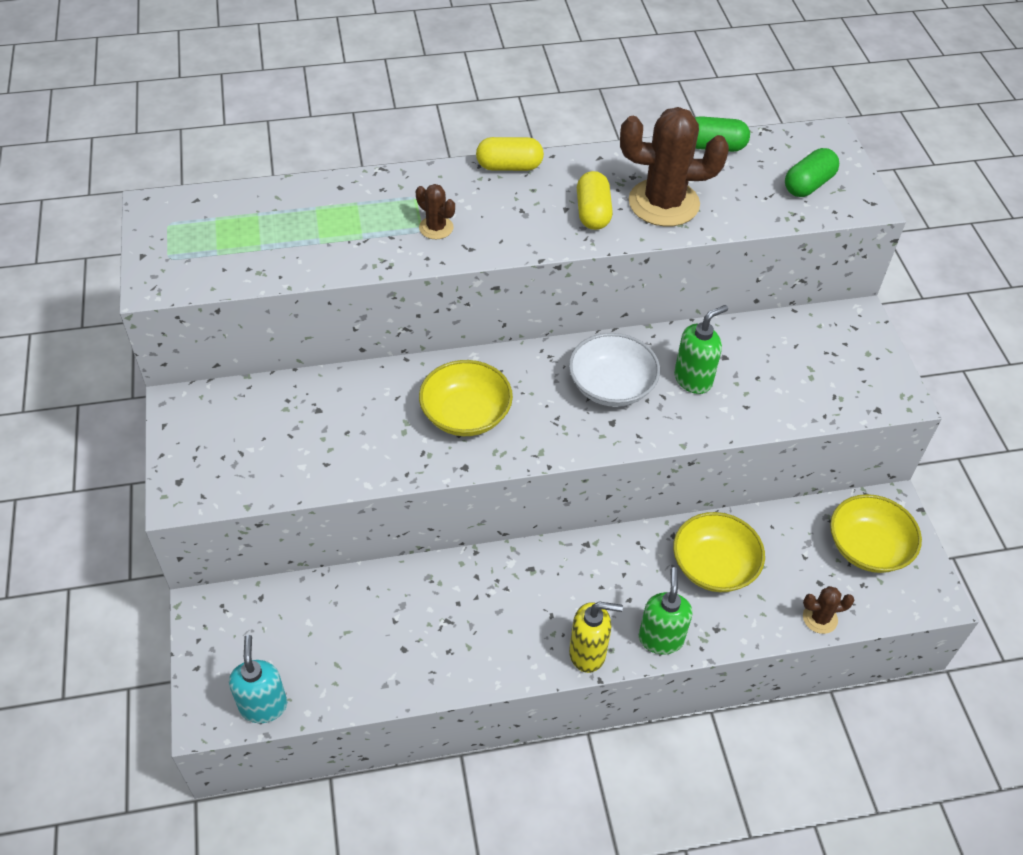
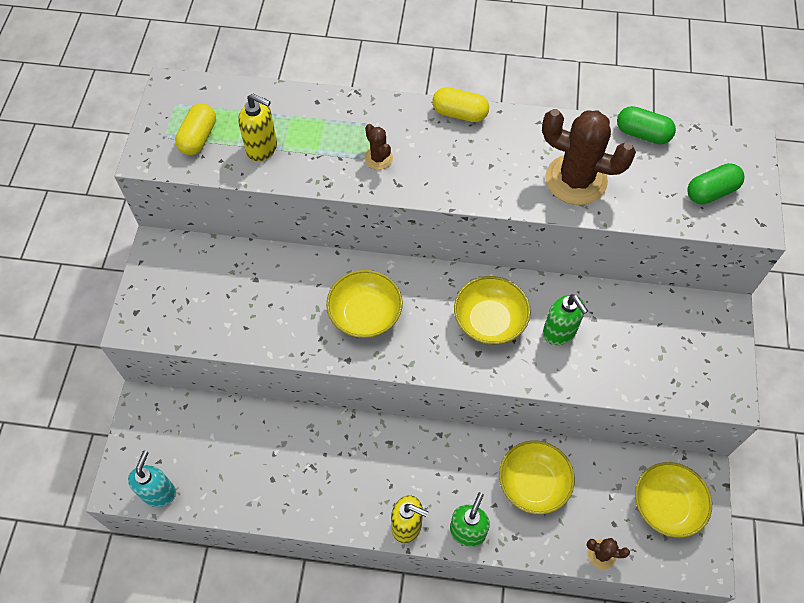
camera: 20 degrees right, 10 degrees up
white bowl [569,333,660,407] -> yellow bowl [454,276,531,344]
yellow capsule [577,171,613,230] -> yellow capsule moved to [175,103,216,155]
green soap dispenser [674,305,728,394] -> green soap dispenser turned 75 degrees clockwise [543,294,588,345]
none -> yellow soap dispenser [238,93,277,162]

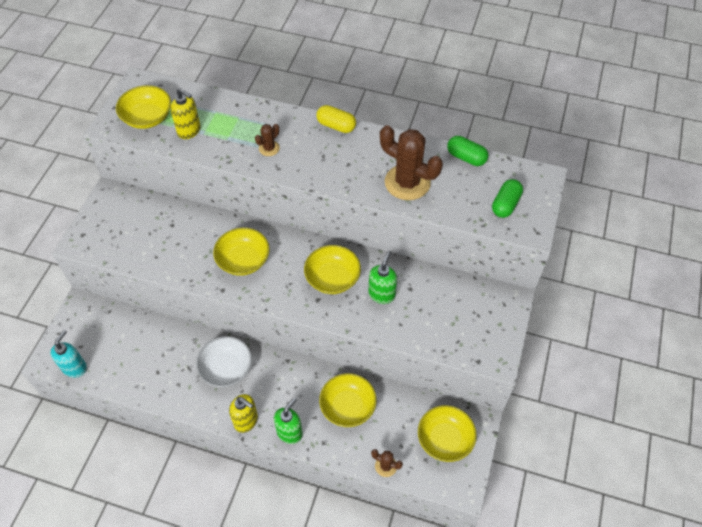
camera: 10 degrees right, 5 degrees down
yellow capsule [175,103,216,155] -> yellow bowl [116,85,171,129]
brown cactus [364,124,393,170] -> brown cactus turned 60 degrees clockwise [255,124,280,156]
green soap dispenser [543,294,588,345] -> green soap dispenser turned 135 degrees counterclockwise [369,250,397,304]
green capsule [687,163,744,204] -> green capsule turned 45 degrees counterclockwise [492,179,523,218]
none -> white bowl [196,336,252,387]

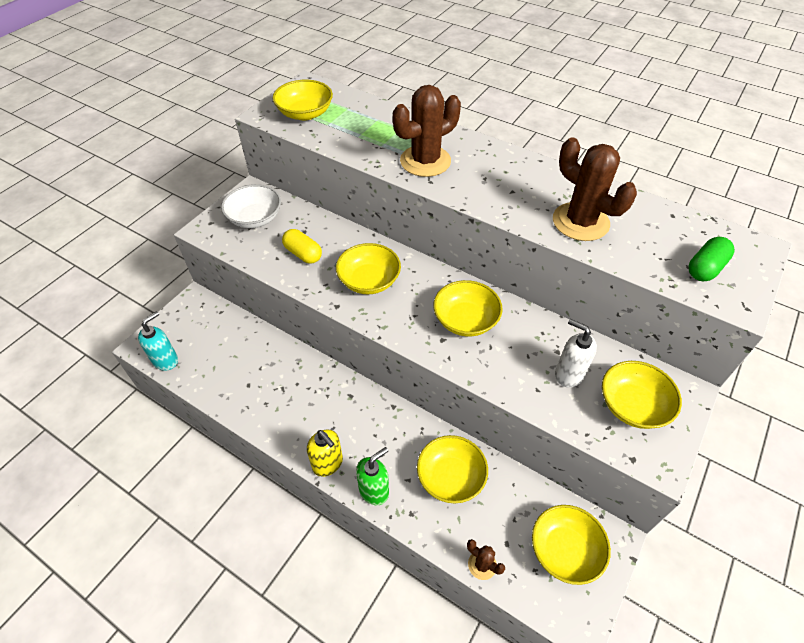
camera: 15 degrees right, 5 degrees down
yellow soap dispenser [170,88,201,139] -> none
white bowl [196,336,252,387] -> white bowl moved to [221,184,281,228]
brown cactus [255,124,280,156] -> brown cactus [393,85,461,177], size x2.13
yellow capsule [316,105,356,133] -> yellow capsule moved to [282,229,322,264]
green soap dispenser [369,250,397,304] -> none
green capsule [447,136,488,166] -> none
none -> white soap dispenser [555,319,597,387]
none -> yellow bowl [602,361,682,429]

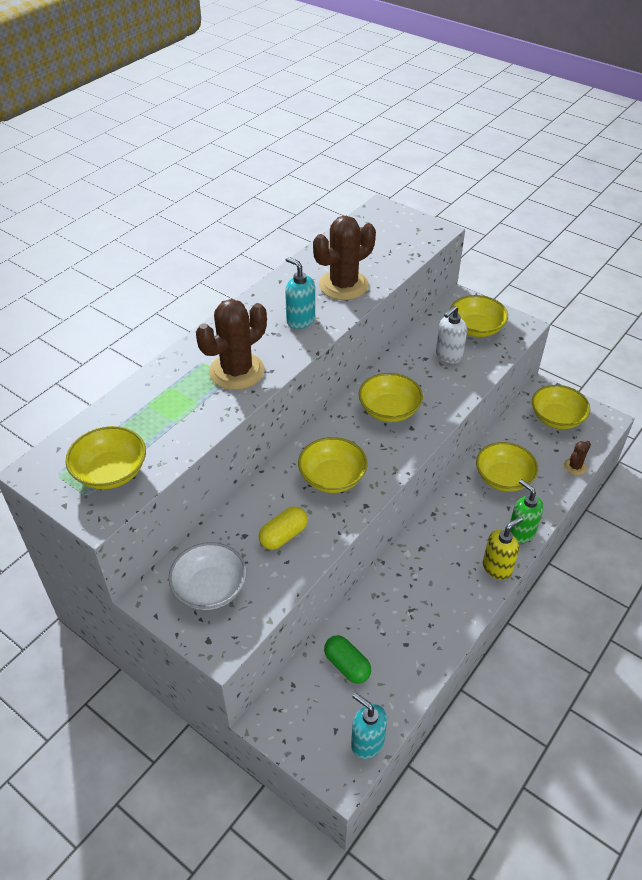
camera: 85 degrees left, 5 degrees down
brown cactus [393,85,461,177] -> brown cactus turned 75 degrees clockwise [196,299,267,390]
green capsule [689,237,734,281] -> green capsule moved to [324,635,371,684]
none -> turquoise soap dispenser [285,257,315,329]

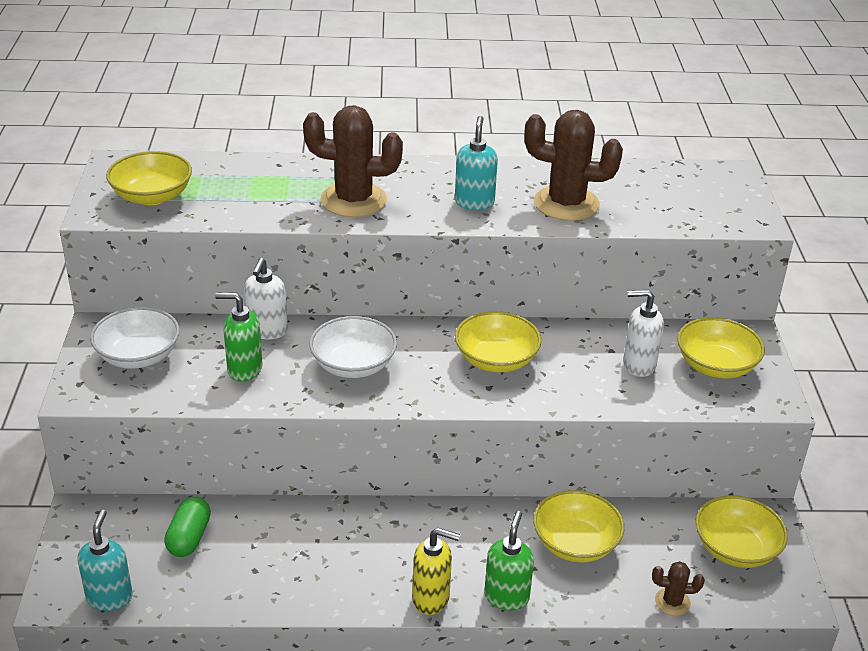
camera: 50 degrees right, 10 degrees down
yellow capsule [259,506,308,550] -> green soap dispenser [215,292,262,382]
yellow bowl [298,437,368,493] -> white bowl [309,316,397,378]
none -> white soap dispenser [244,258,288,339]

